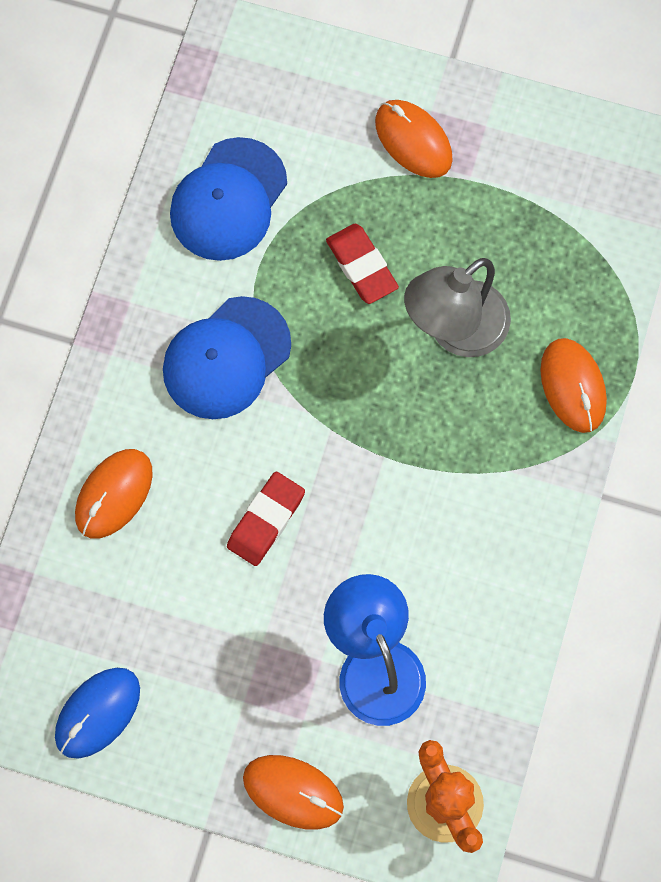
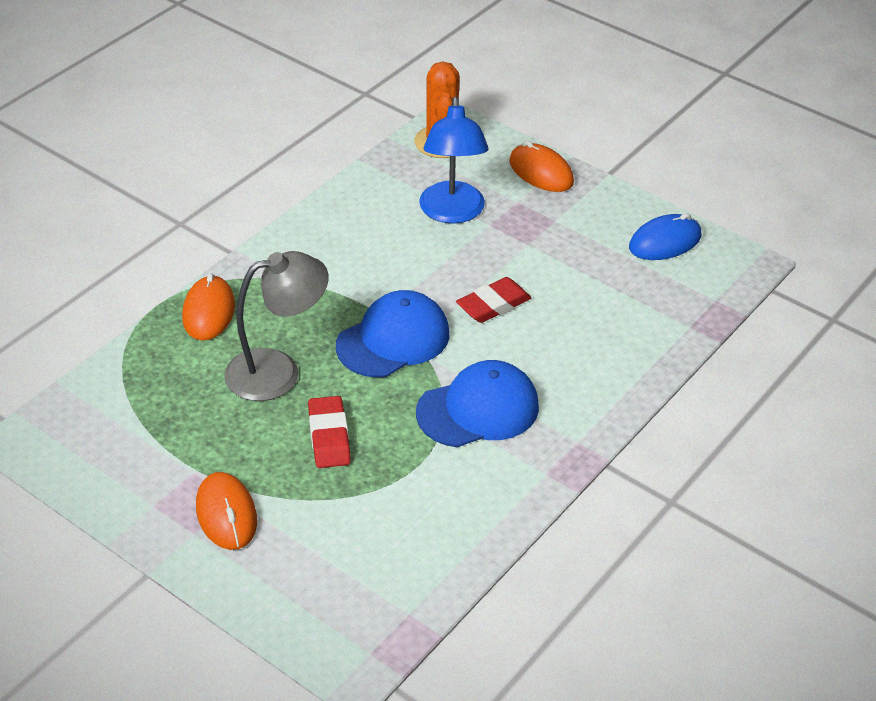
camera: 160 degrees left, 30 degrees down
orange mouse [75,449,153,539] -> none
blue cap [170,137,287,261] -> blue cap moved to [336,290,450,378]

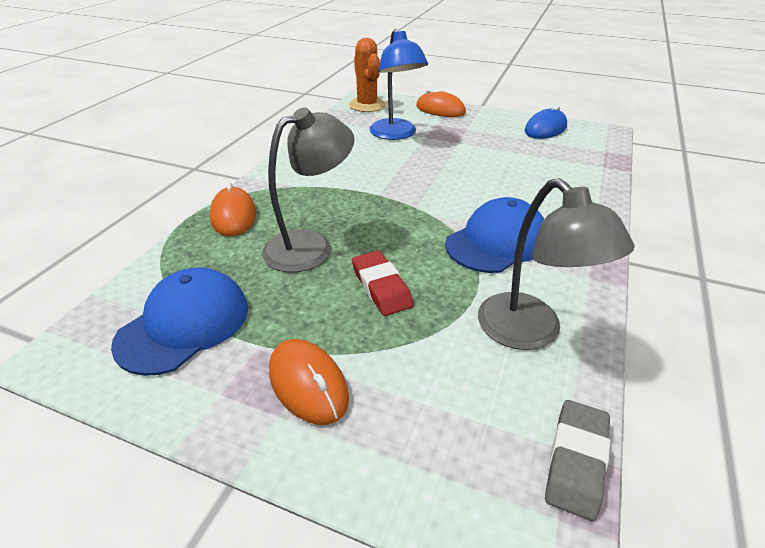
camera: 15 degrees left, 5 degrees down
blue cap [336,290,450,378] -> blue cap moved to [111,267,248,376]
red eraser [456,277,532,323] -> none
none -> grey lamp [478,178,635,350]
none -> grey eraser [545,400,610,521]

